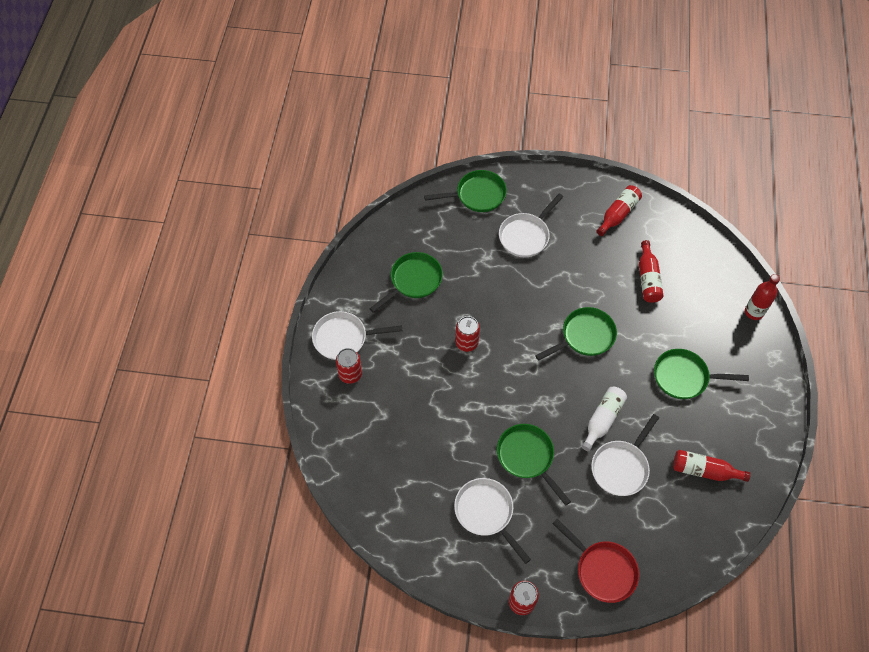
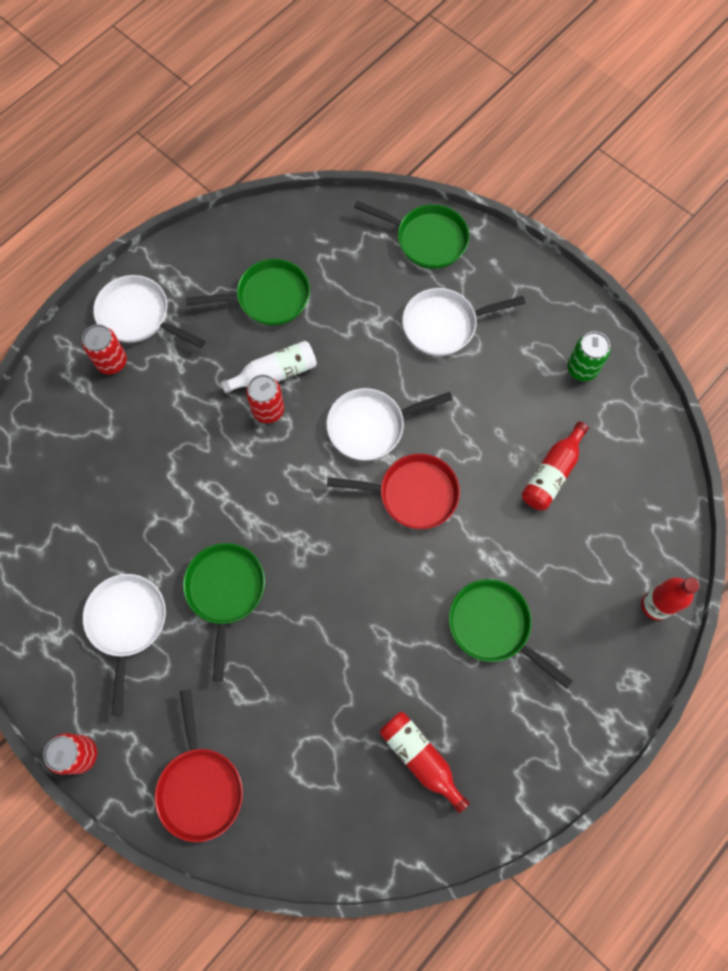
camera: 35 degrees right, 10 degrees up
green pan [535,307,617,361] -> red pan [327,454,460,529]
white bottle [582,387,627,452] -> white bottle moved to [221,341,317,394]
white pan [591,414,659,496] -> white pan moved to [326,388,453,460]
red bottle [597,185,642,236] -> green can [567,331,611,381]

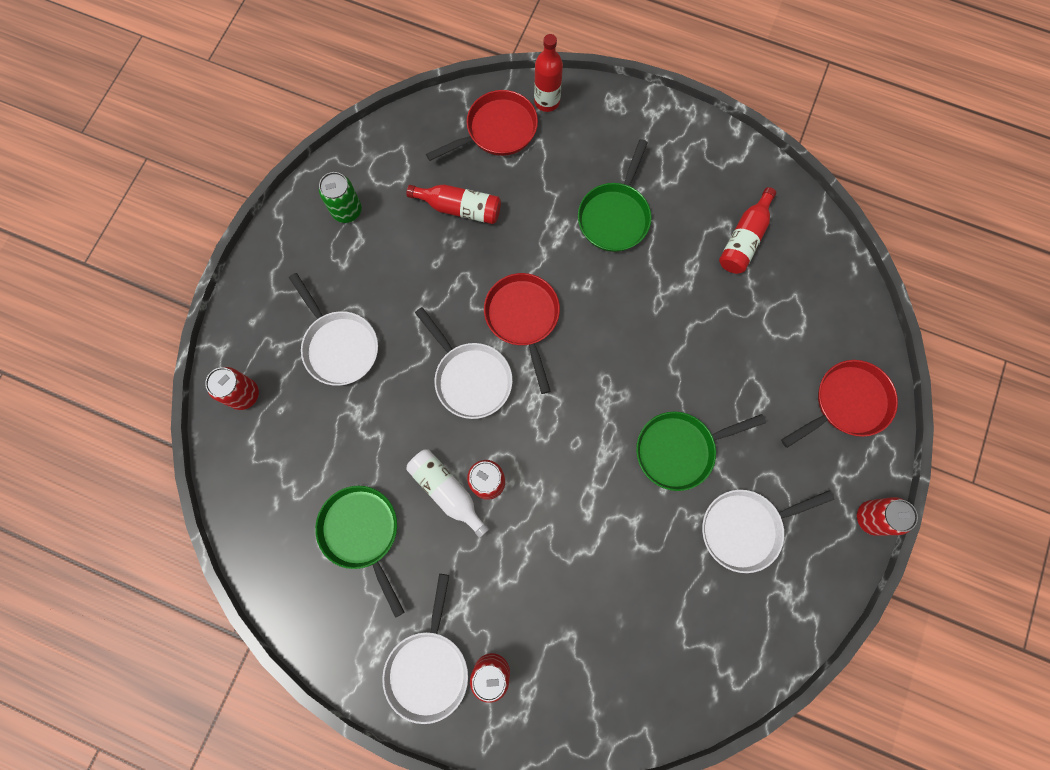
camera: 110 degrees left, 5 degrees up
green pan [354,201,470,269] -> red can [205,367,259,410]
none -> red pan [426,90,538,161]

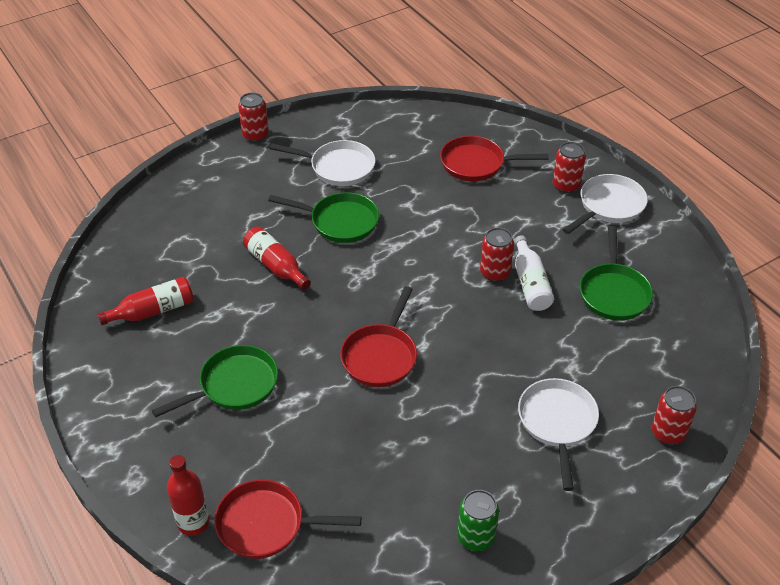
camera: 145 degrees left, 30 degrees down
red bottle [406,184,501,224] -> red bottle moved to [243,227,311,290]
white pan [415,307,513,419] -> none
red pan [781,360,898,448] -> red pan moved to [440,136,548,181]

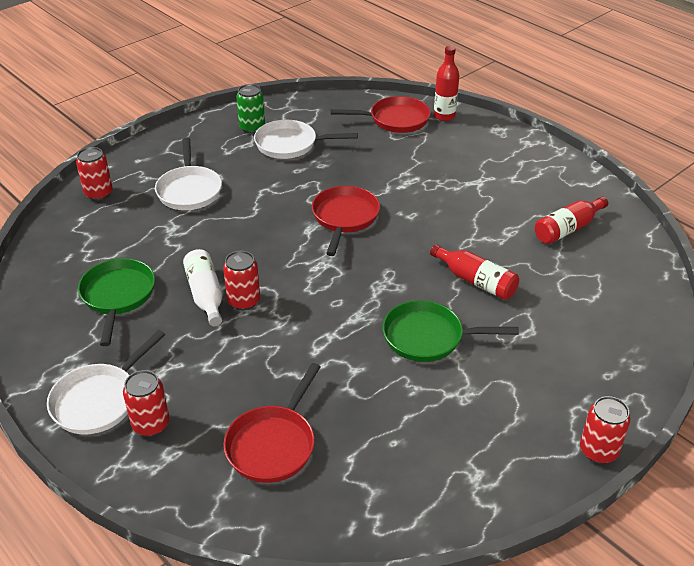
camera: 170 degrees right, 5 degrees down
green pan [152,345,278,417] -> none
white pan [270,140,375,186] -> white pan moved to [254,120,358,159]
red pan [440,136,548,181] -> red pan turned 120 degrees clockwise [223,363,321,483]

